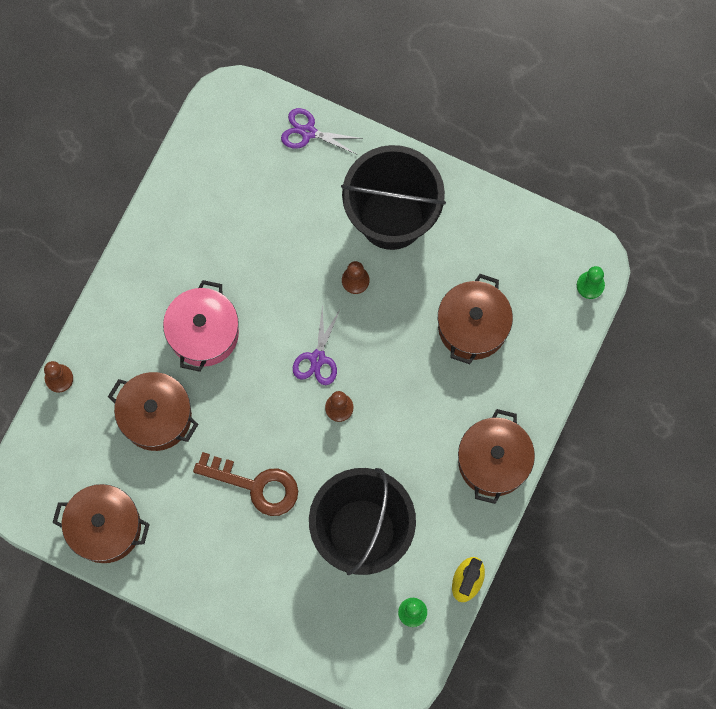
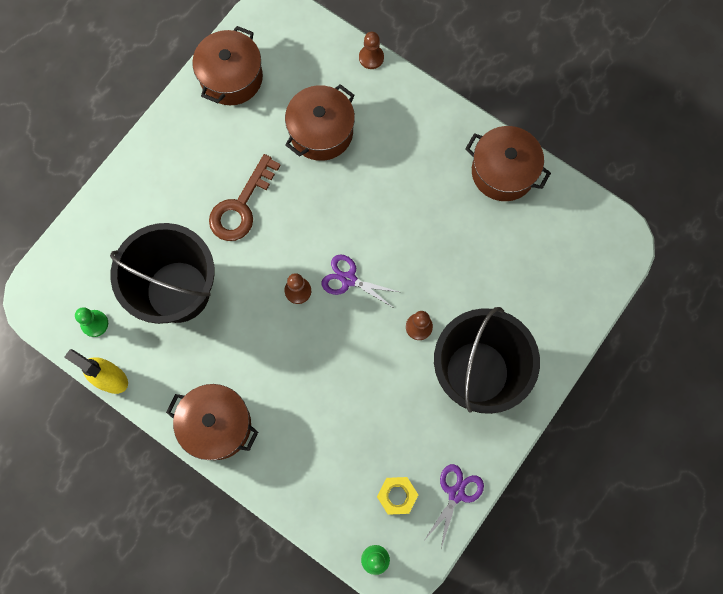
camera: 100 degrees right, 0 degrees up
pink pot [163,280,239,372] -> none
purple scissors [281,108,363,155] -> purple scissors moved to [425,464,484,548]
brown pot [438,274,513,364] -> brown pot moved to [465,126,551,201]
none -> yellow nut [377,477,418,515]

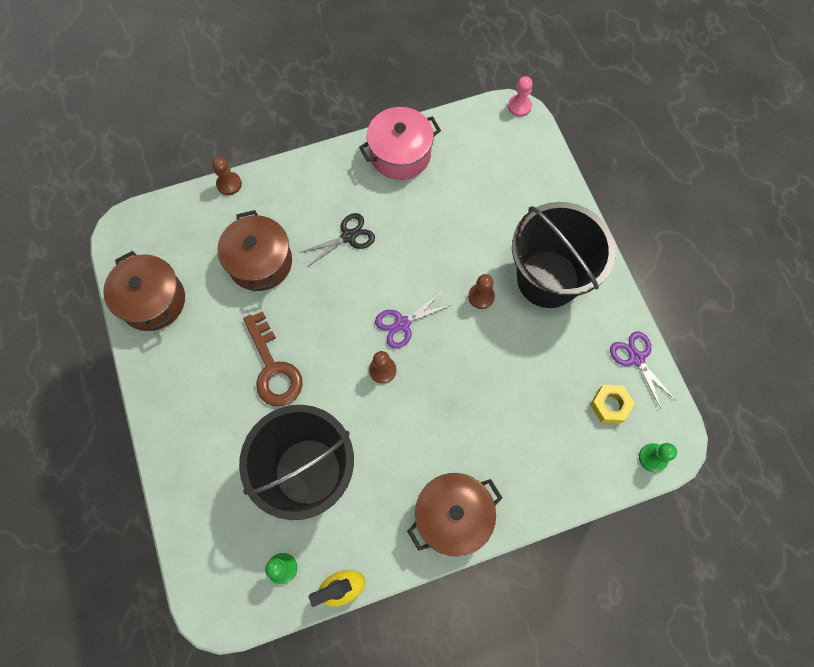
camera: 55 degrees left, 5 degrees down
brown pot [465,126,551,201] -> pink pot [359,107,441,180]
none -> black scissors [299,213,375,266]
none -> pink pawn [508,76,533,117]

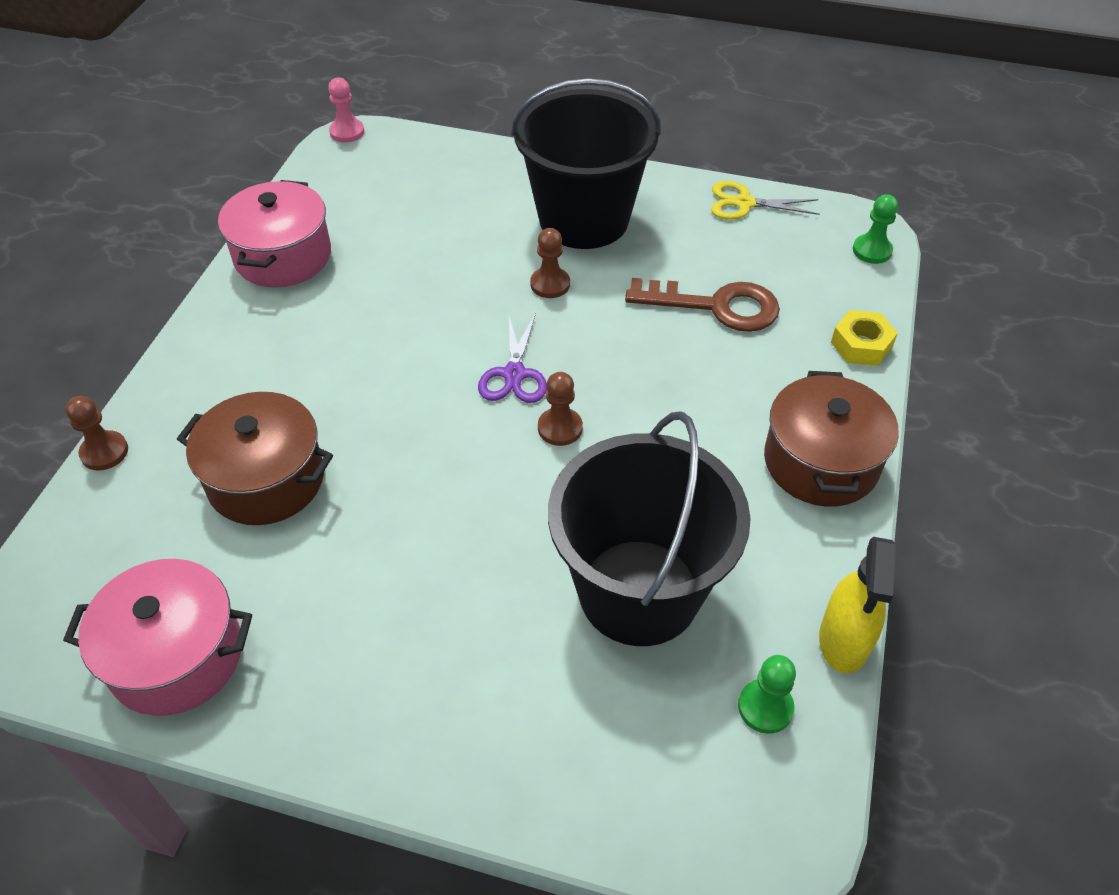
camera: 55 degrees left, 20 degrees down
brown pot [103,251,185,331] -> pink pot [63,559,252,716]
brown key [243,311,303,406] -> brown key moved to [625,278,780,332]
black scissors [299,213,375,266] -> none
yellow nut [590,385,635,423] -> yellow nut moved to [831,310,898,366]
purple scissors [610,332,675,409] -> yellow scissors [711,181,820,220]

